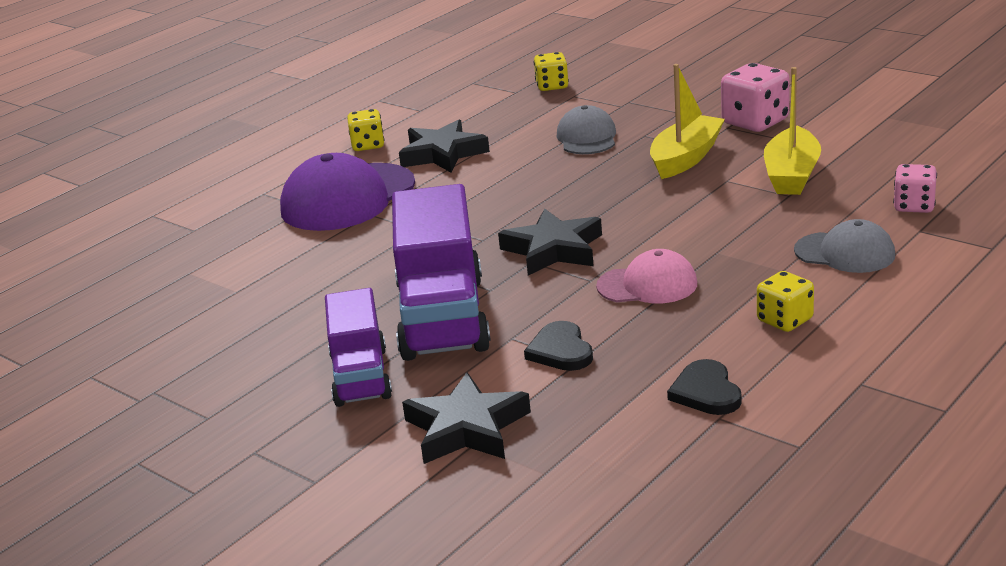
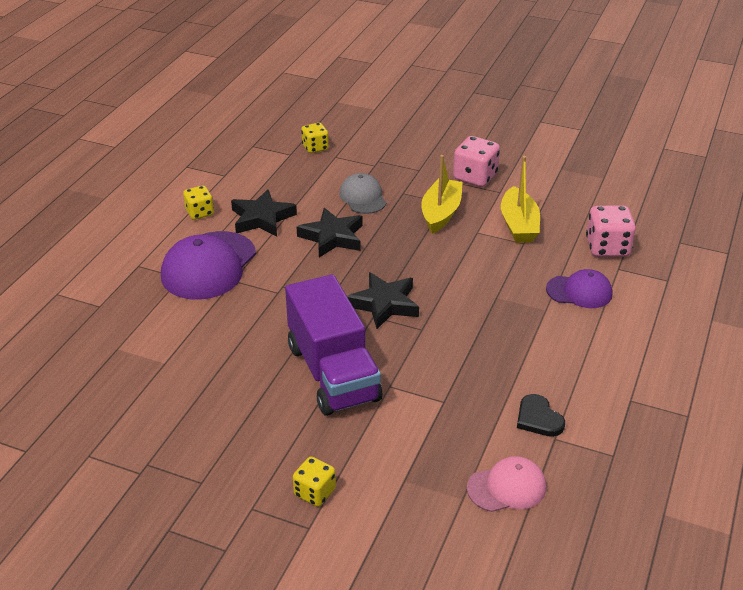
camera: 20 degrees left, 10 degrees up
purple truck [325,288,392,407] -> none
black star [402,372,531,464] -> black star moved to [297,208,363,258]
black heart [524,321,593,371] -> none
pink cap [596,249,697,303] -> pink cap moved to [467,456,546,512]
yellow dice [757,271,814,332] -> yellow dice moved to [293,457,336,507]
grey cap [794,219,895,273] -> purple cap [546,269,612,308]
pink dice [893,164,937,213] -> pink dice [586,205,636,257], size x1.57

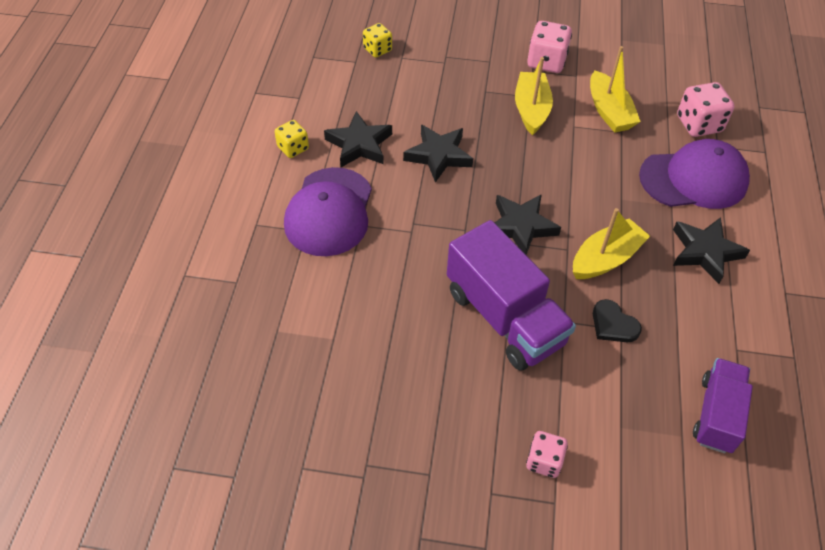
camera: 15 degrees left, 15 degrees up
yellow dice [293,457,336,507] -> pink dice [526,431,568,478]
grey cap [339,173,386,214] -> none
pink cap [467,456,546,512] -> purple truck [693,358,753,453]
black heart [517,394,565,437] -> black heart moved to [593,299,642,342]
purple cap [546,269,612,308] -> purple cap [639,139,750,209], size x1.71
none -> yellow boat [573,208,650,279]
none -> black star [673,217,750,284]

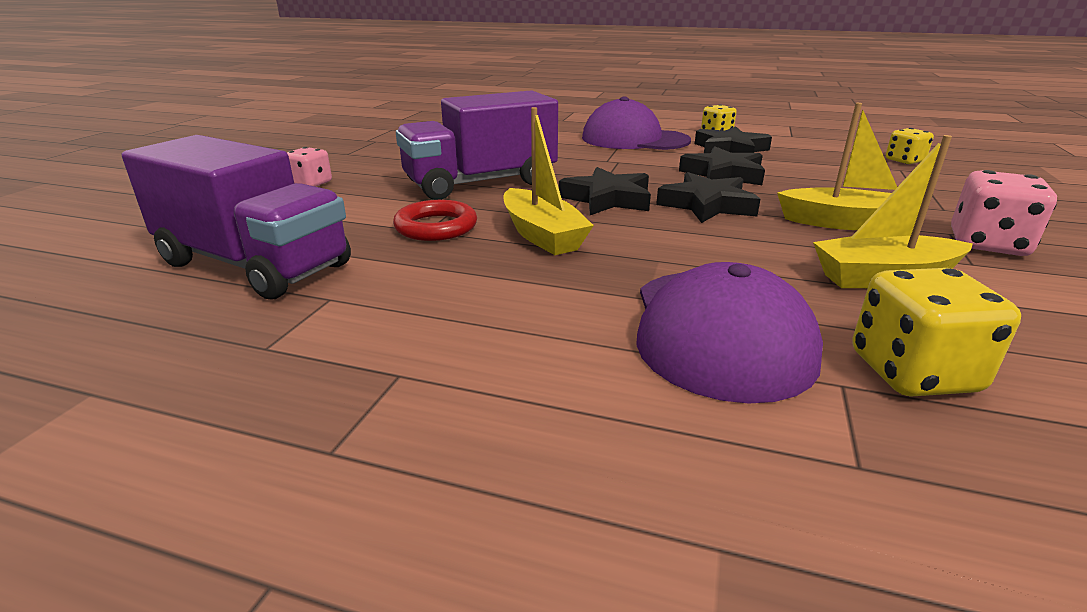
camera: 100 degrees right, 25 degrees down
black heart [593,299,642,342] -> red ring [393,200,477,241]
black star [673,217,750,284] -> black star moved to [656,172,760,223]
pink dice [677,82,735,137] -> yellow dice [852,268,1021,396]
purple truck [693,358,753,453] -> purple truck [122,135,351,299], size x1.63

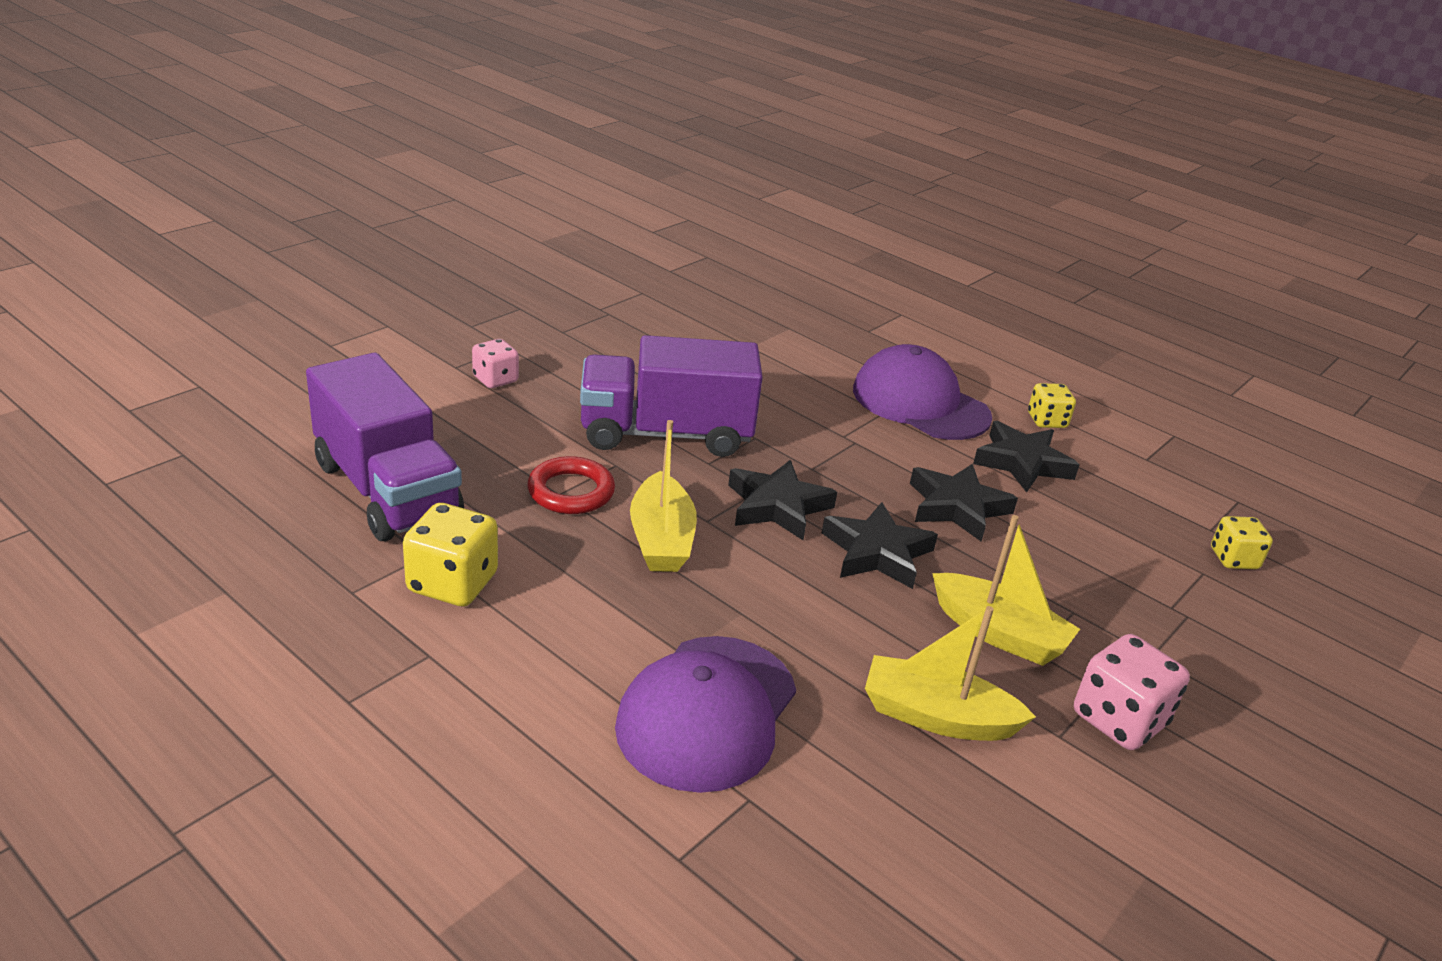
camera: 20 degrees right, 5 degrees up
yellow dice [852,268,1021,396] -> yellow dice moved to [403,503,498,607]

